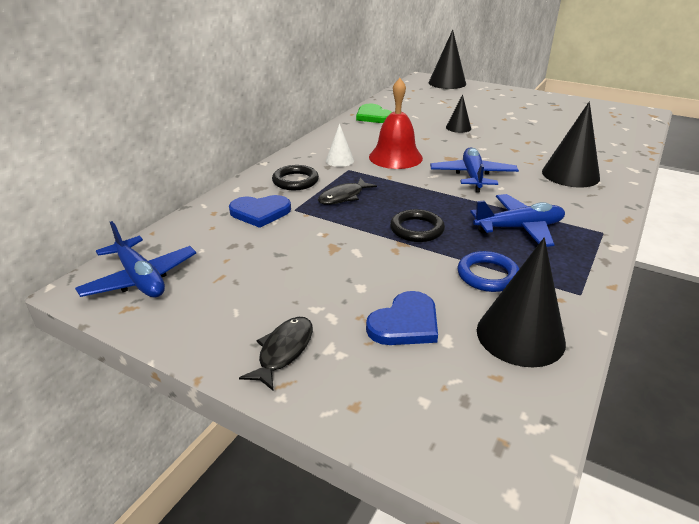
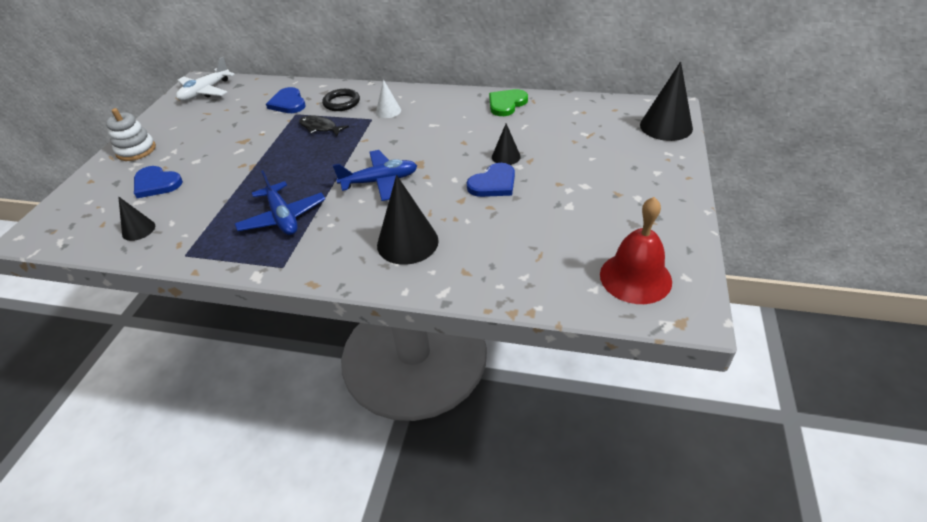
camera: 75 degrees right, 10 degrees up
blue plane [75,221,196,297] -> white plane [176,57,235,101]
black fish [239,317,313,391] -> white stacking toy [106,108,156,161]
red bell [369,78,423,169] -> red bell moved to [600,197,672,304]
black ring [390,209,445,242] -> none
blue ring [458,251,519,292] -> none
black cone [477,237,566,367] -> black cone [118,196,155,241], size x0.55
none -> blue heart [467,163,515,197]

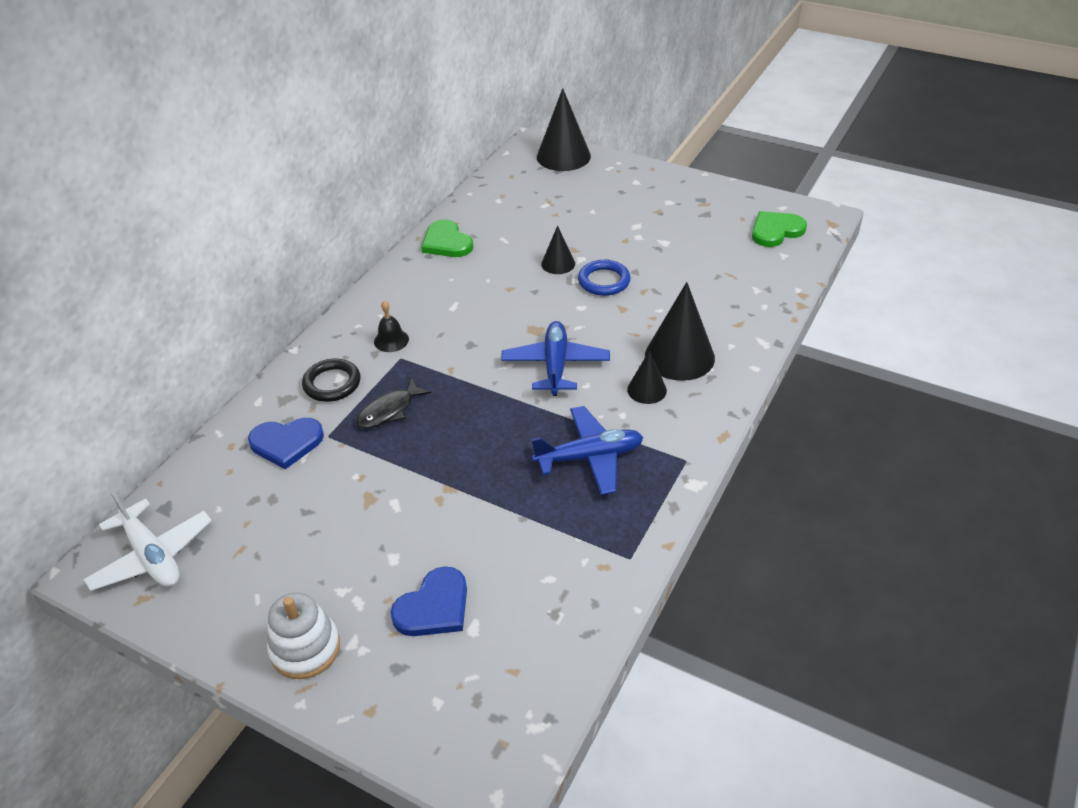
camera: 75 degrees left, 0 degrees up
black cone [118,196,155,241] -> black cone moved to [627,350,667,404]
white cone [376,79,401,118] -> black bell [374,300,409,352]
blue heart [467,163,515,197] -> blue ring [578,260,631,296]
red bell [600,197,672,304] -> green heart [752,211,807,247]

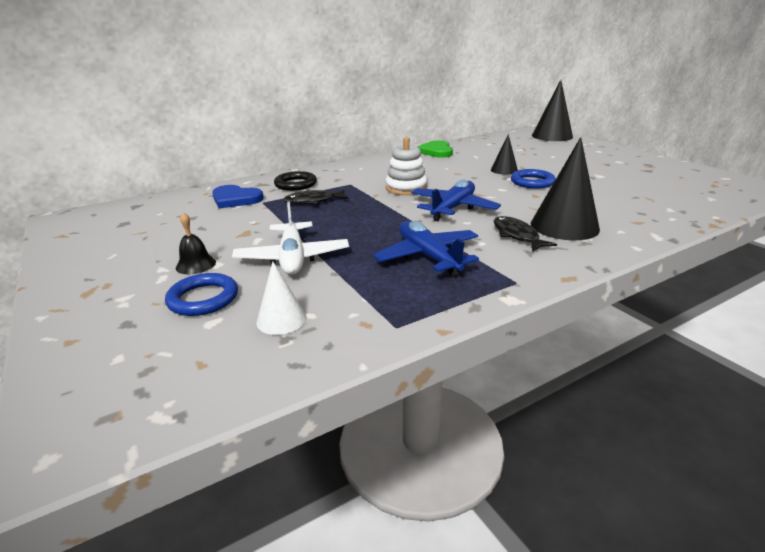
camera: 30 degrees right, 15 degrees down
white plane [83,491,212,591] -> white plane moved to [232,202,349,275]
white stacking toy [267,593,340,679] -> white stacking toy moved to [386,137,427,195]
black bell [374,300,409,352] -> black bell moved to [176,212,216,274]
blue heart [391,566,467,636] -> blue ring [165,273,238,316]
blue plane [531,406,644,495] -> blue plane turned 135 degrees counterclockwise [373,221,479,277]
black cone [627,350,667,404] -> black fish [494,216,557,251]
green heart [752,211,807,247] -> none
none -> white cone [256,261,307,335]

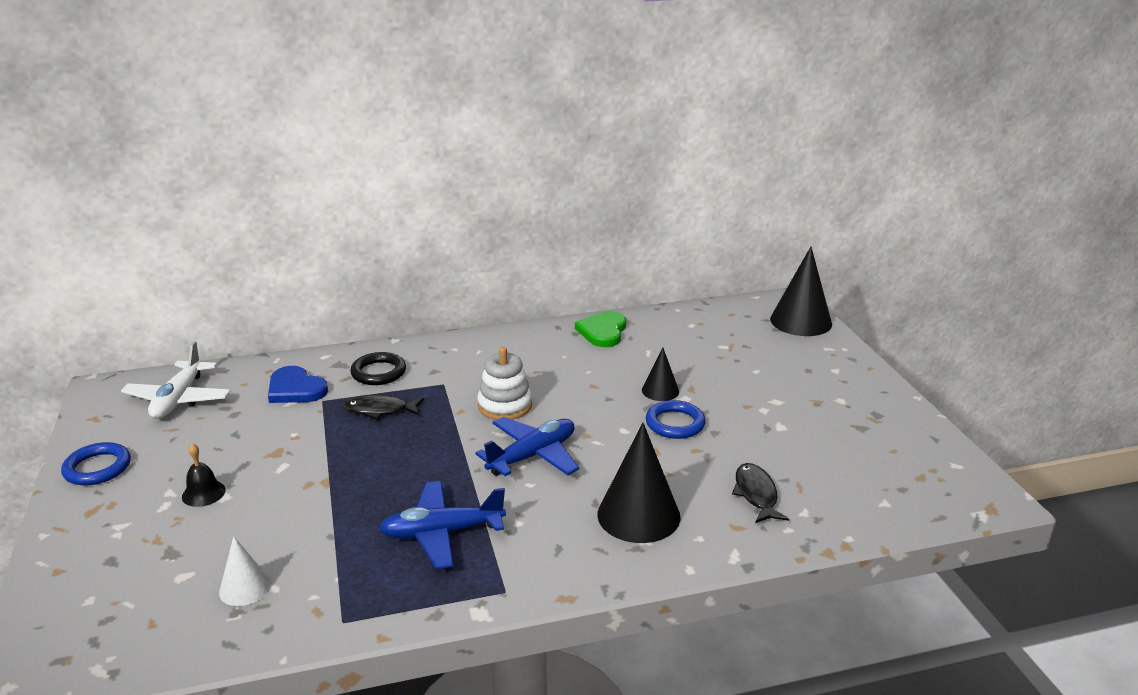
camera: 15 degrees right, 0 degrees up
blue ring [165,273,238,316] -> blue ring moved to [61,442,131,486]
white plane [232,202,349,275] -> white plane moved to [121,341,231,419]
blue plane [373,221,479,277] -> blue plane turned 90 degrees counterclockwise [379,481,506,569]
black fish [494,216,557,251] -> black fish moved to [732,463,789,523]

